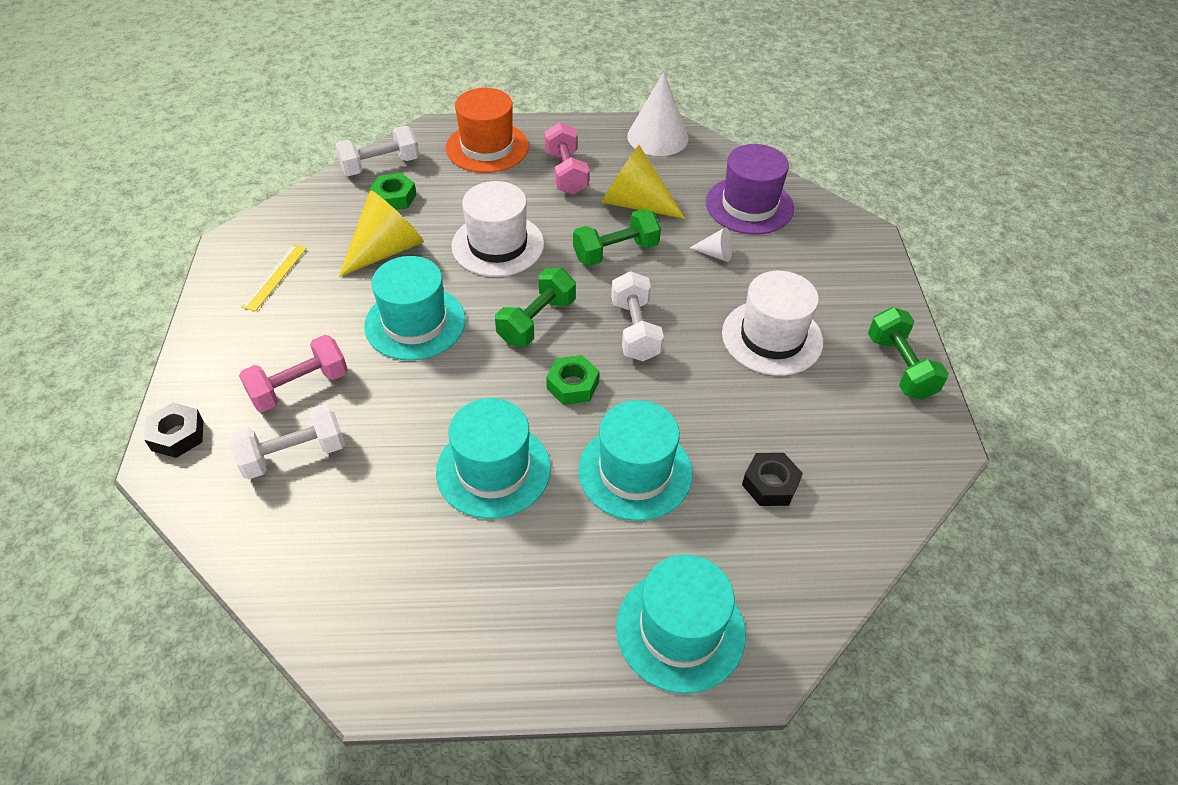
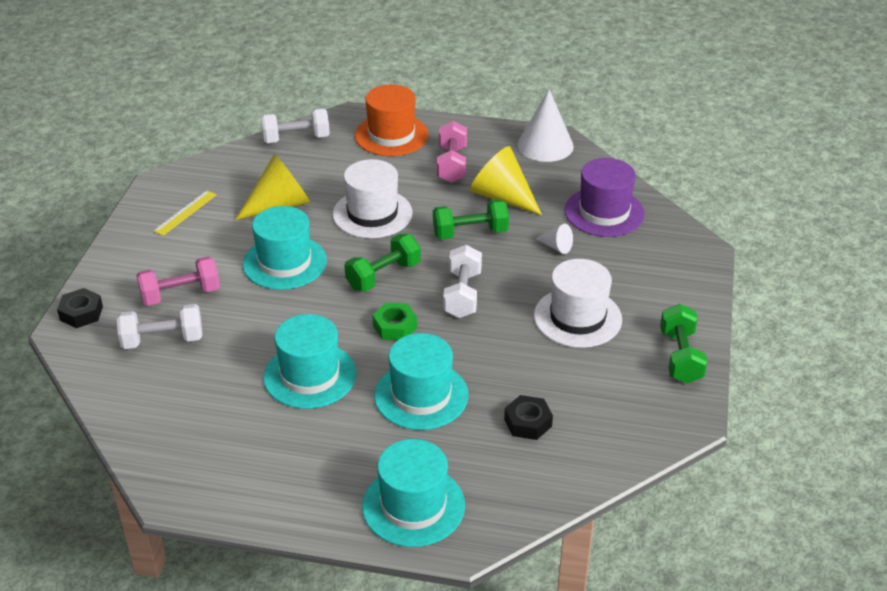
camera: 15 degrees right, 10 degrees down
green nut [370,173,416,210] -> none

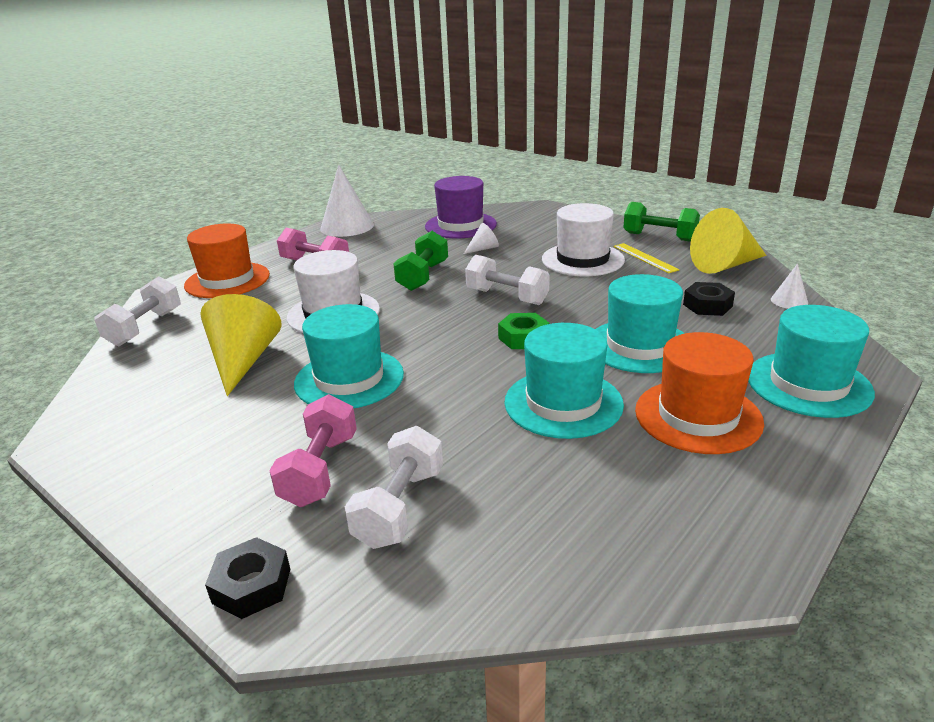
camera: 60 degrees left, 10 degrees down
yellow ruler [153,190,217,236] -> yellow ruler moved to [613,243,680,273]
green dumbbell [344,234,421,291] -> none
yellow cone [470,146,542,215] -> yellow cone moved to [690,208,766,274]
none -> orange hat [635,332,764,454]
none -> white cone [771,264,808,309]

